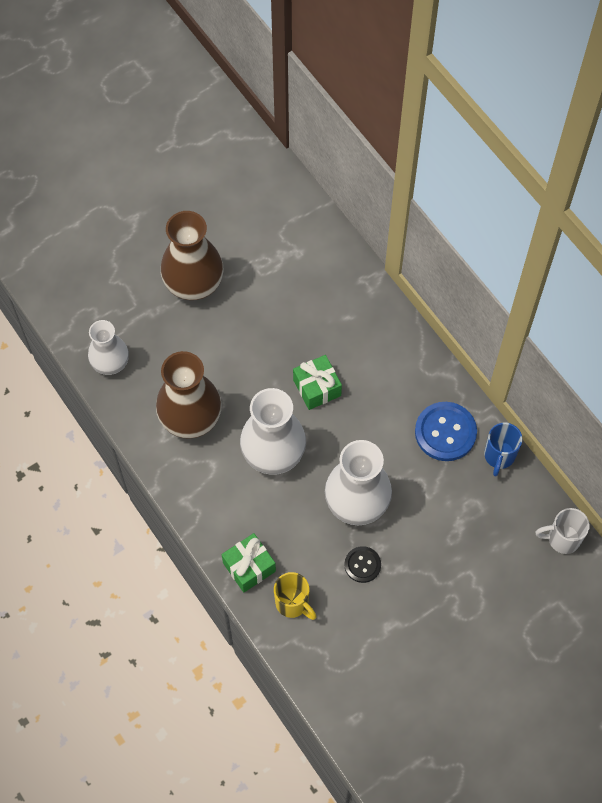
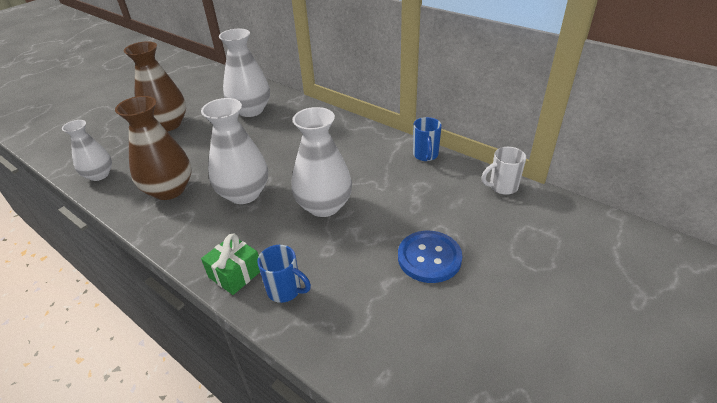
camera: 15 degrees left, 25 degrees down
yellow mug [274,572,317,620] -> blue mug [257,245,311,303]
green gift [293,355,342,410] -> none
black button [344,546,381,583] -> none
blue button [415,402,477,461] -> blue button moved to [398,231,462,283]
none -> white vase [219,29,270,117]

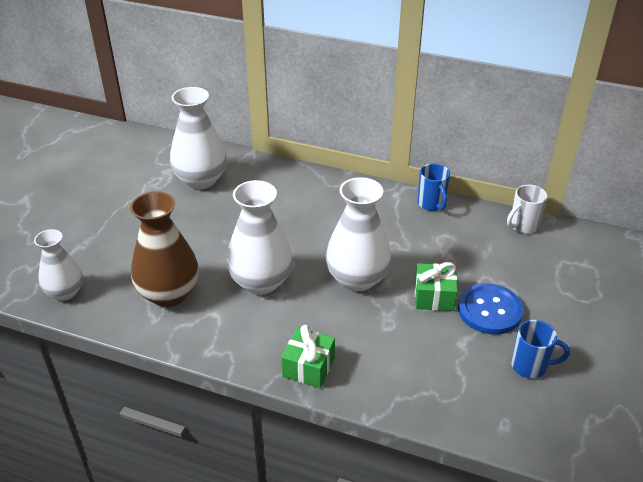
camera: 20 degrees left, 0 degrees up
brown vase [124,41,186,131] -> none
blue mug [257,245,311,303] -> blue mug moved to [511,320,570,379]
none -> green gift [415,262,458,311]

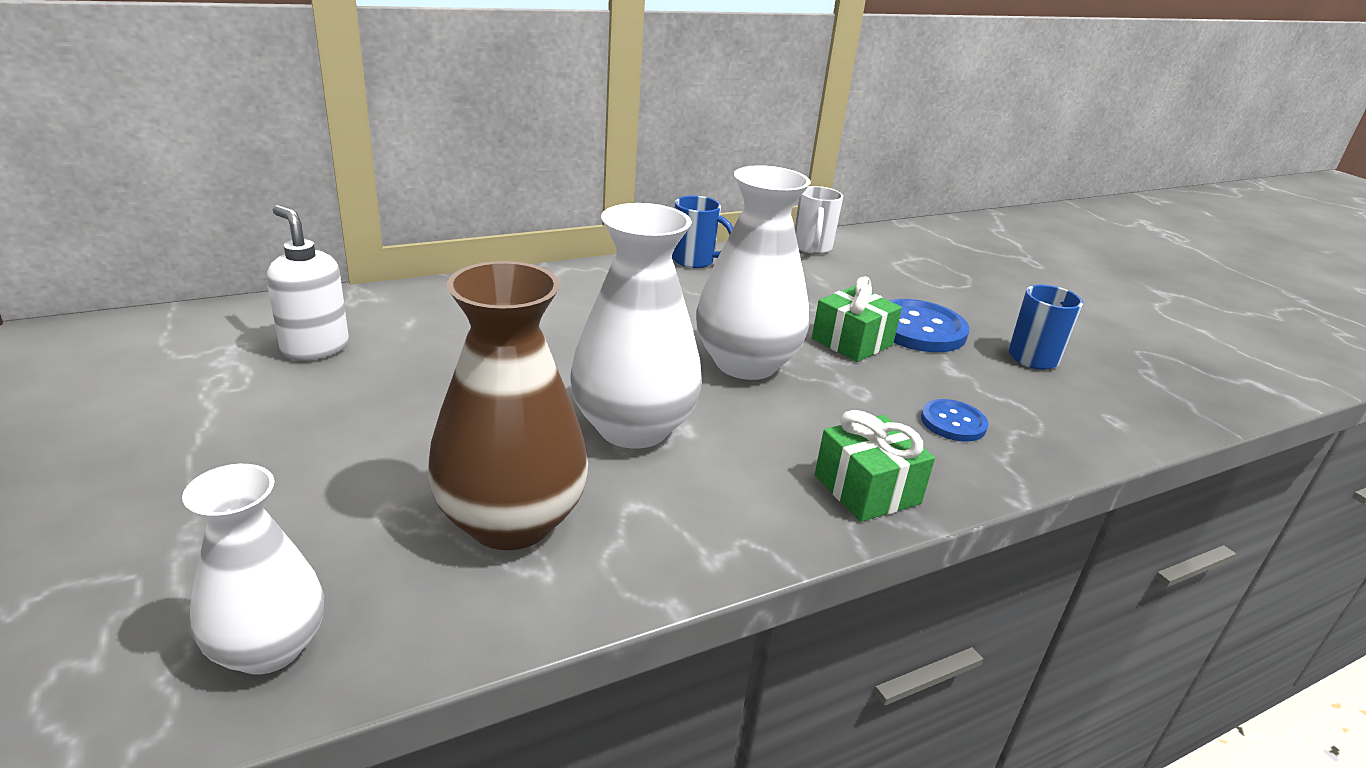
camera: 50 degrees left, 10 degrees down
white vase [170,87,227,189] -> white soap dispenser [267,205,349,361]
none -> blue button [921,399,989,442]

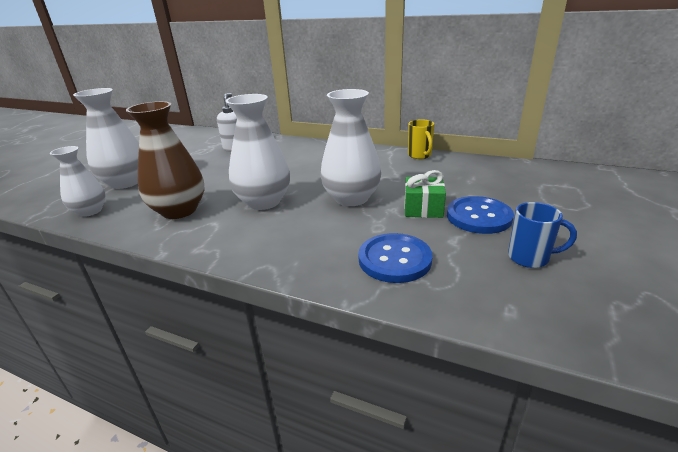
camera: 55 degrees right, 0 degrees up
blue mug [672,196,733,268] -> yellow mug [408,119,434,159]
white mug [795,186,843,254] -> none
green gift [815,410,935,522] -> none
blue button [921,399,989,442] -> blue button [358,233,432,283], size x1.75
none -> white vase [73,88,139,189]

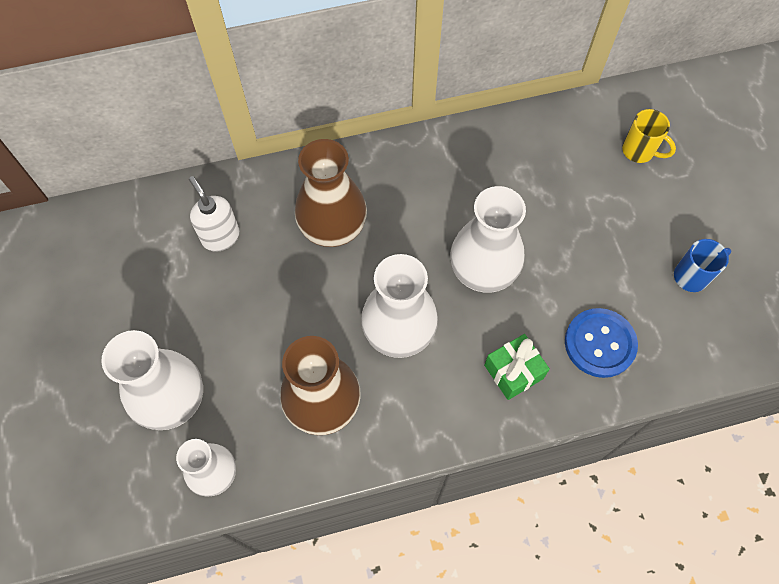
camera: 40 degrees left, 35 degrees up
green gift [404,170,446,218] -> green gift moved to [484,334,550,400]
yellow mug [408,119,434,159] -> yellow mug moved to [622,109,676,163]
blue button [447,196,514,234] -> none
none -> brown vase [295,139,367,247]

